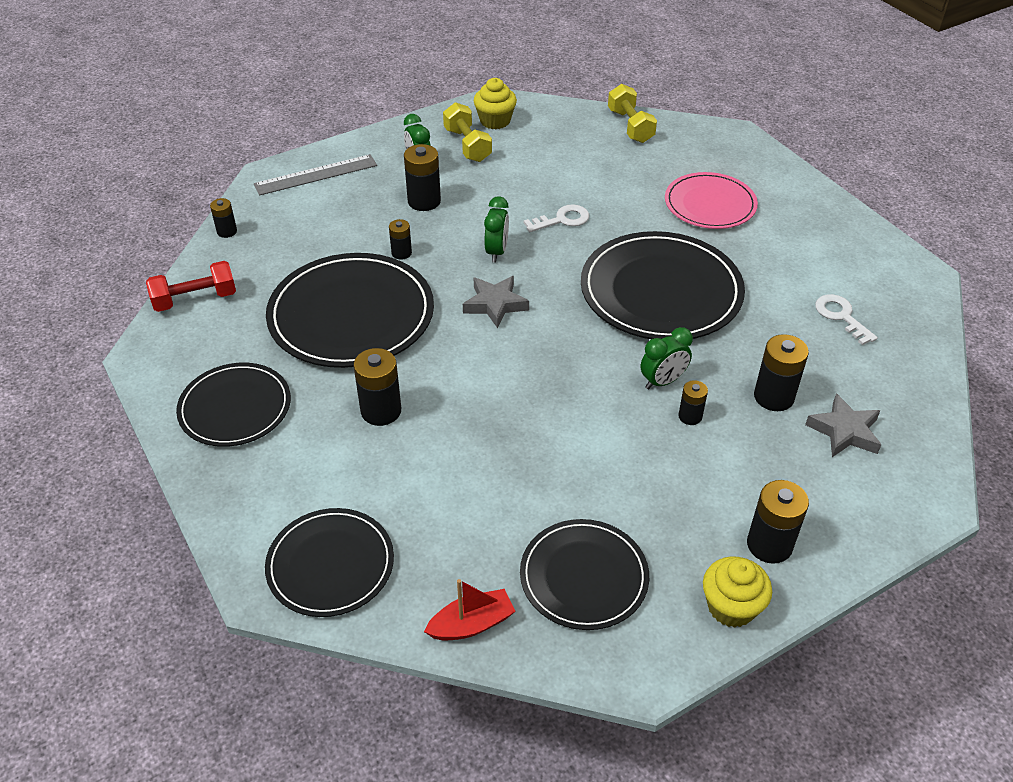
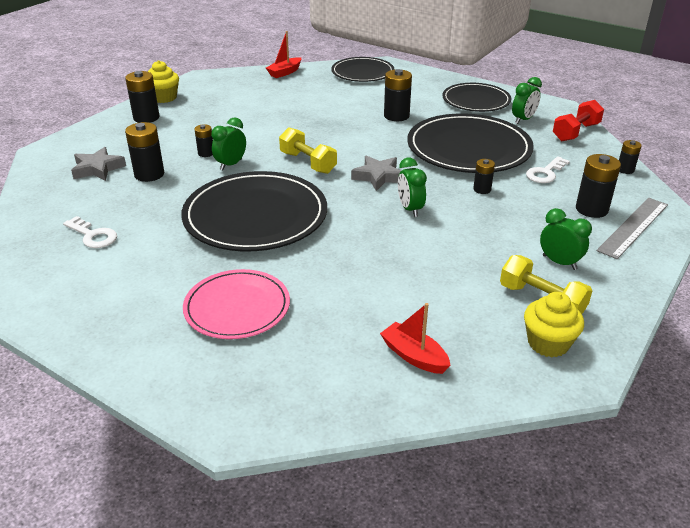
camera: 155 degrees right, 10 degrees down
black battery [404,144,441,211] -> black battery moved to [576,154,621,218]
black plate [520,519,649,630] -> none
white key [524,204,589,232] -> white key moved to [526,156,570,183]
yellow dumbbell [608,84,657,143] -> yellow dumbbell moved to [279,127,337,174]
none -> red boat [380,303,451,374]
none -> green clock [512,77,542,124]

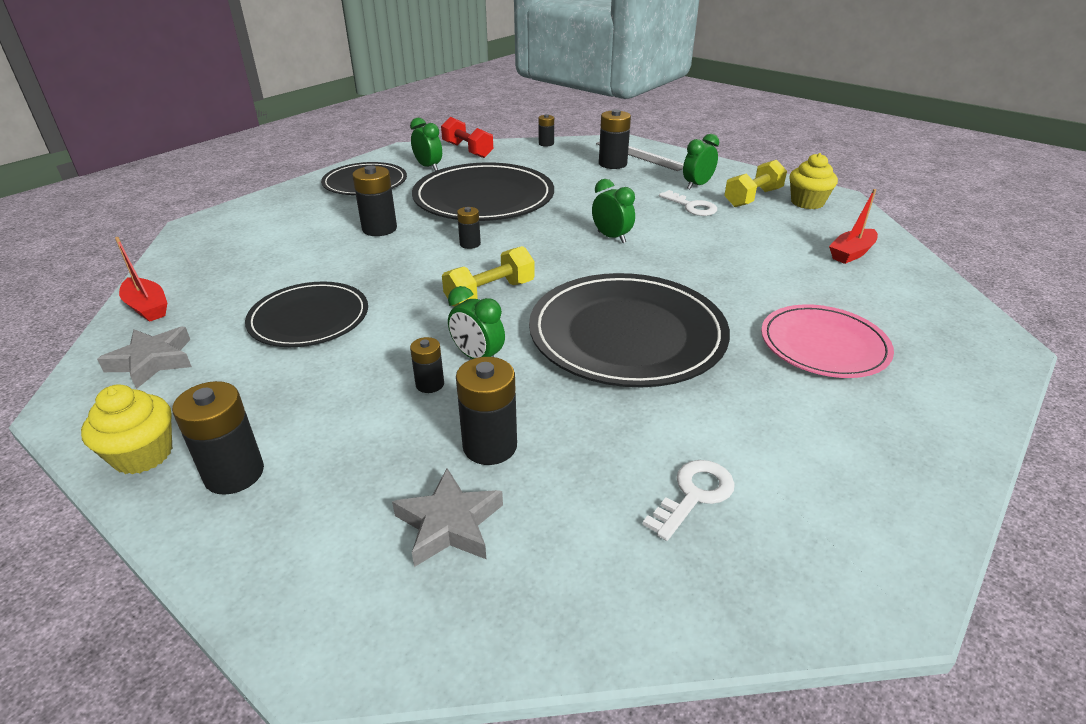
camera: 85 degrees left, 0 degrees up
black plate [331,57,394,82] -> black plate moved to [245,281,368,347]
grey star [351,156,401,191] -> grey star moved to [97,327,192,389]
green clock [398,157,427,217] -> green clock turned 120 degrees counterclockwise [592,179,635,243]
black battery [473,159,495,194] -> black battery moved to [457,207,481,249]
white key [526,156,570,183] -> white key moved to [659,190,717,216]

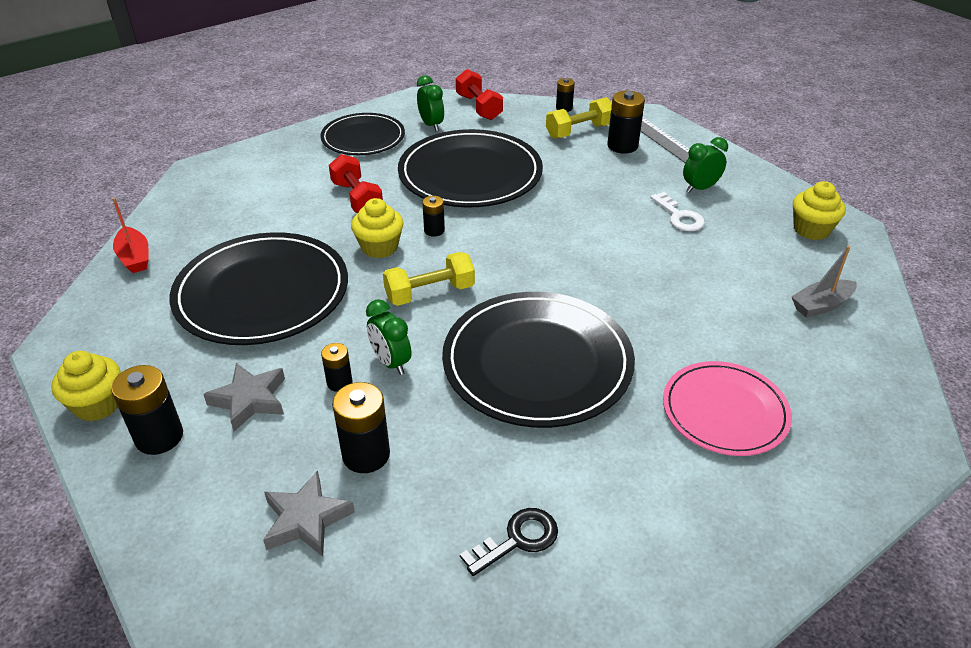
camera: 15 degrees right, 5 degrees up
grey star [97,327,192,389] -> grey star moved to [203,363,285,432]
black plate [245,281,368,347] -> black plate [170,232,348,345], size x1.61
black battery [352,166,397,236] -> red dumbbell [329,154,383,213]
green clock [592,179,635,243] -> none
white key [642,460,735,541] -> black key [460,508,558,576]
yellow dumbbell [724,160,787,207] -> yellow dumbbell moved to [546,97,612,139]
red boat [829,189,878,264] -> grey boat [791,246,857,318]
none -> yellow cupcake [351,198,403,258]

